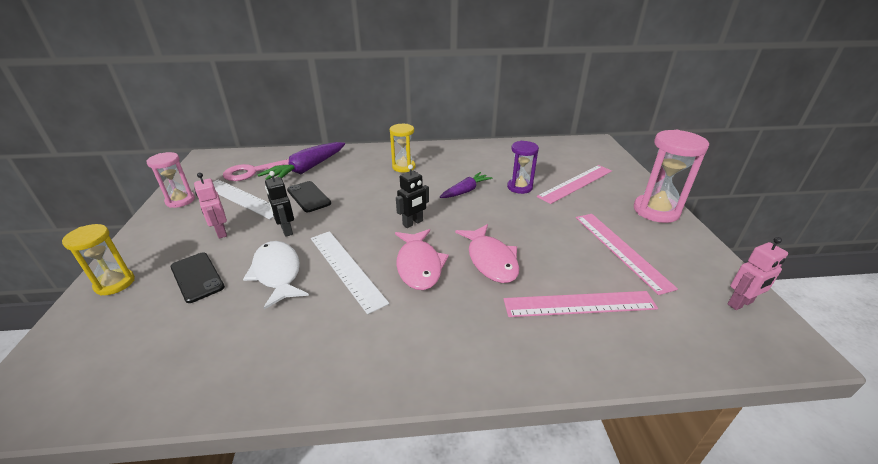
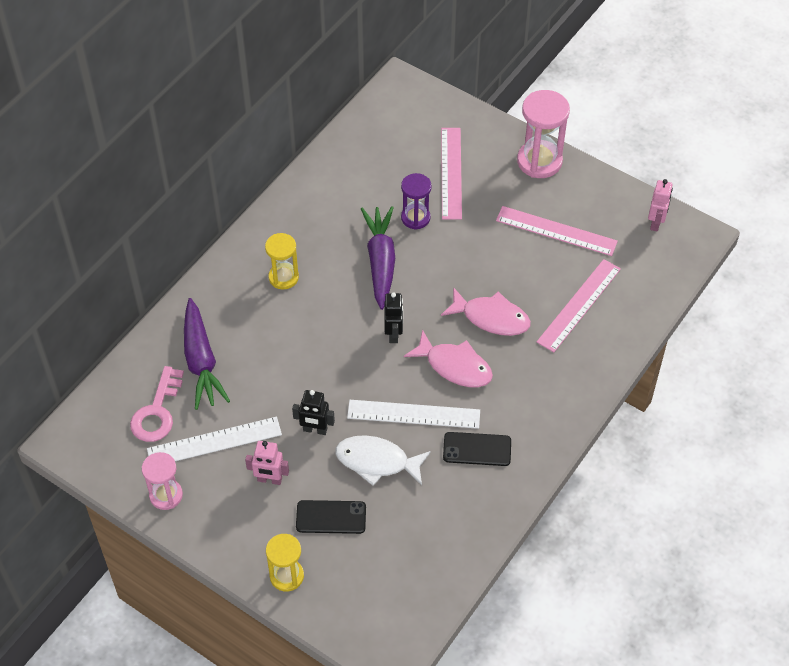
camera: 50 degrees left, 20 degrees up
black phone [287,181,331,212] -> black phone moved to [443,432,511,466]
purple carrot [440,172,492,198] -> purple carrot [361,206,395,310], size x1.64

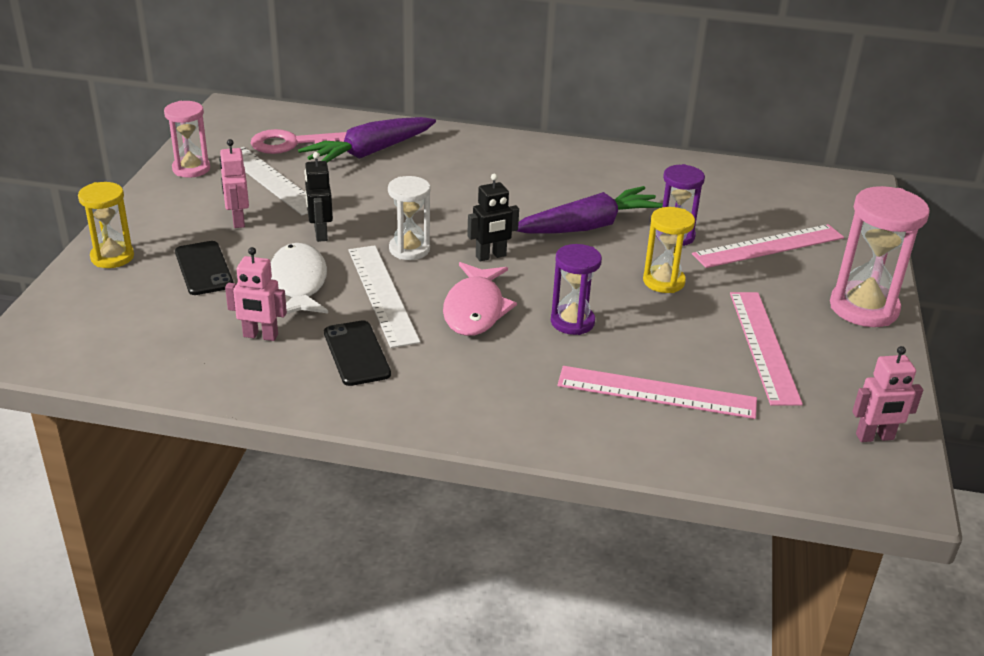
camera: 65 degrees right, 20 degrees down
yellow hourglass [265,233,299,290] -> yellow hourglass moved to [643,207,695,293]
pink fish [441,287,531,336] -> purple hourglass [551,244,602,335]
none -> pink robot [225,247,287,341]
none -> white hourglass [388,176,430,260]

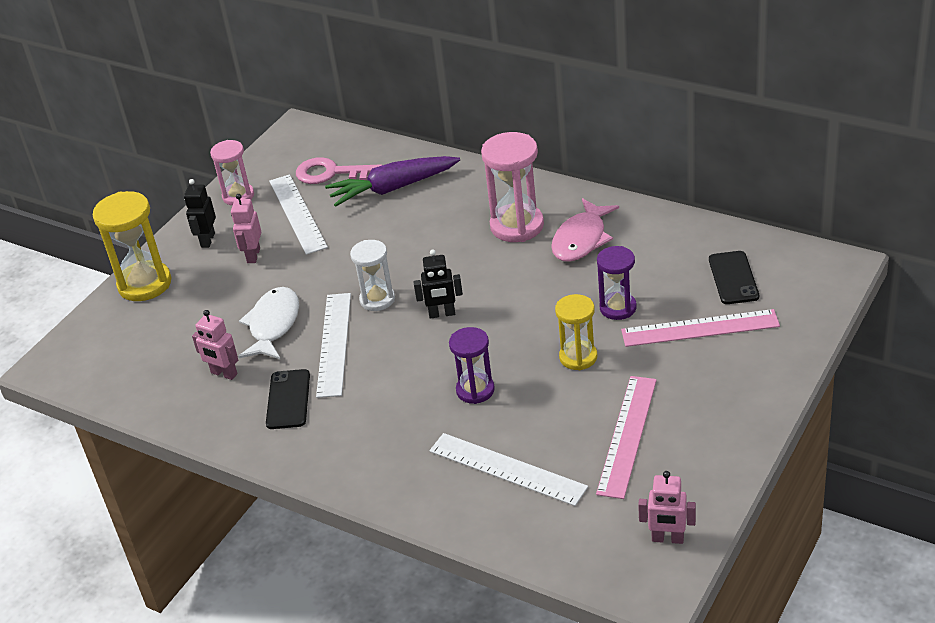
camera: 25 degrees right, 5 degrees up
yellow hourglass [78,182,134,268] -> yellow hourglass [93,191,171,301], size x1.58
black phone [175,241,234,295] -> black phone moved to [709,251,759,304]
black robot [304,152,333,242] -> black robot moved to [184,179,216,248]
pink fish [443,262,517,336] -> pink fish moved to [551,198,619,262]
purple carrot [517,186,663,234] -> none
pink ruler [557,366,757,419] -> white ruler [429,433,588,506]
pink hourglass [830,186,930,327] -> pink hourglass moved to [481,132,544,242]

